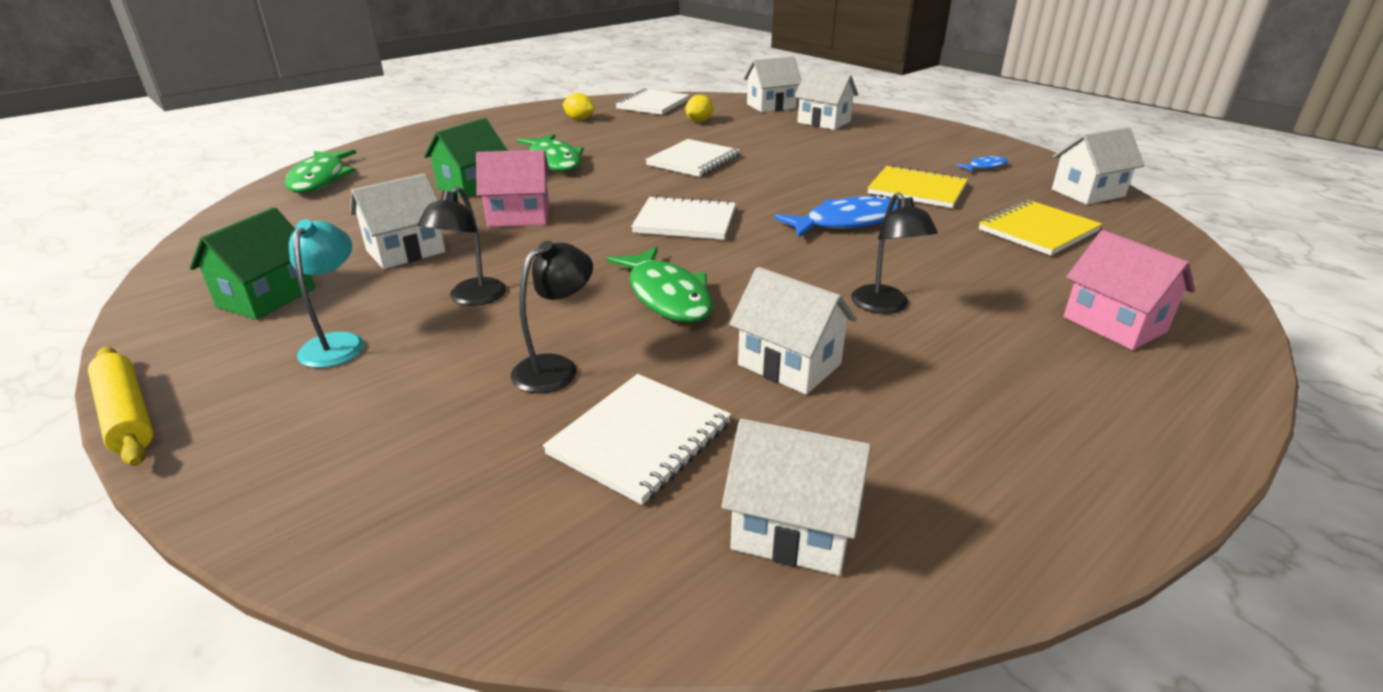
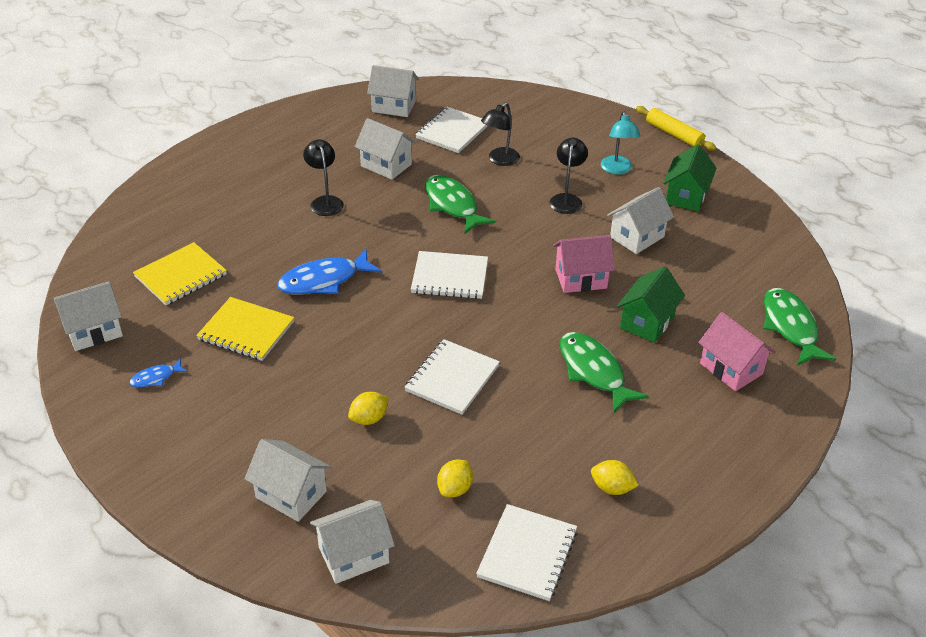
camera: 175 degrees right, 10 degrees up
pink house [1063,230,1195,350] -> pink house moved to [698,312,776,391]
none -> yellow lemon [348,392,389,425]

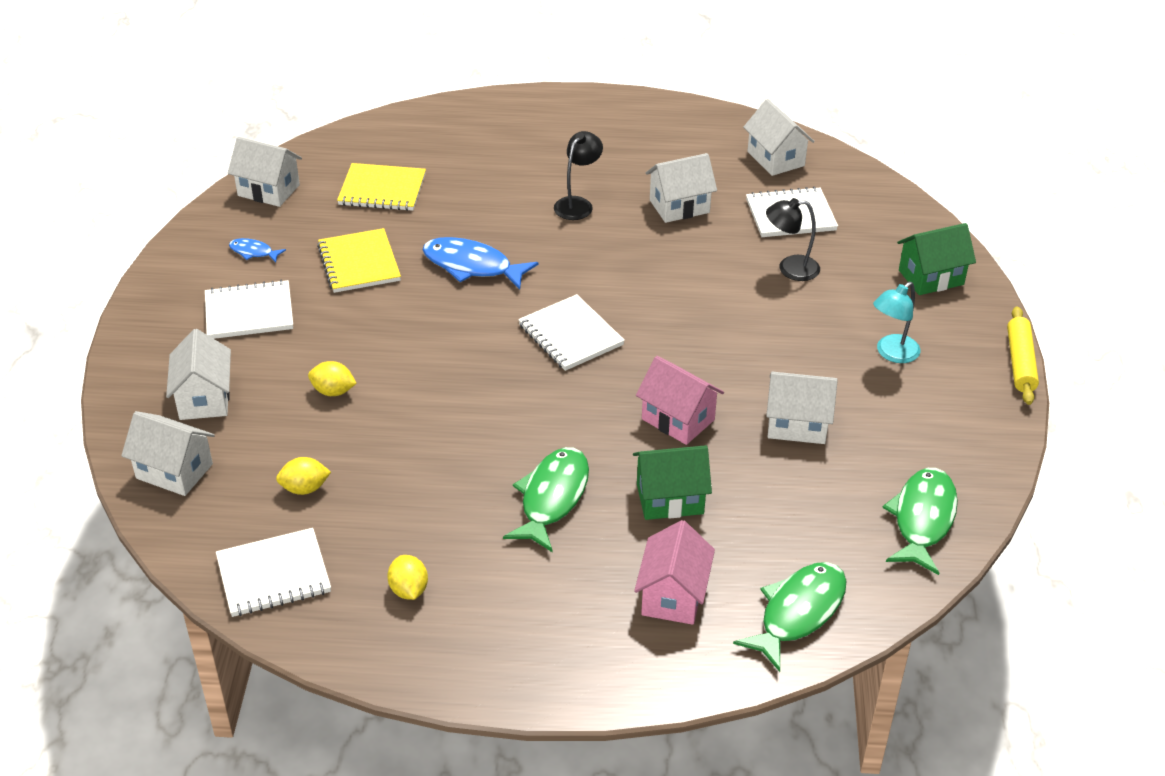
camera: 50 degrees right, 0 degrees up
white house [355,118,416,180] -> white house turned 75 degrees clockwise [646,153,717,223]
white notebook [405,339,500,415] -> white notebook moved to [205,280,293,339]
green fish [425,175,496,233] -> green fish moved to [882,468,958,575]
black lamp [549,138,588,214] -> none
green house [663,144,716,211] -> green house moved to [897,223,976,295]

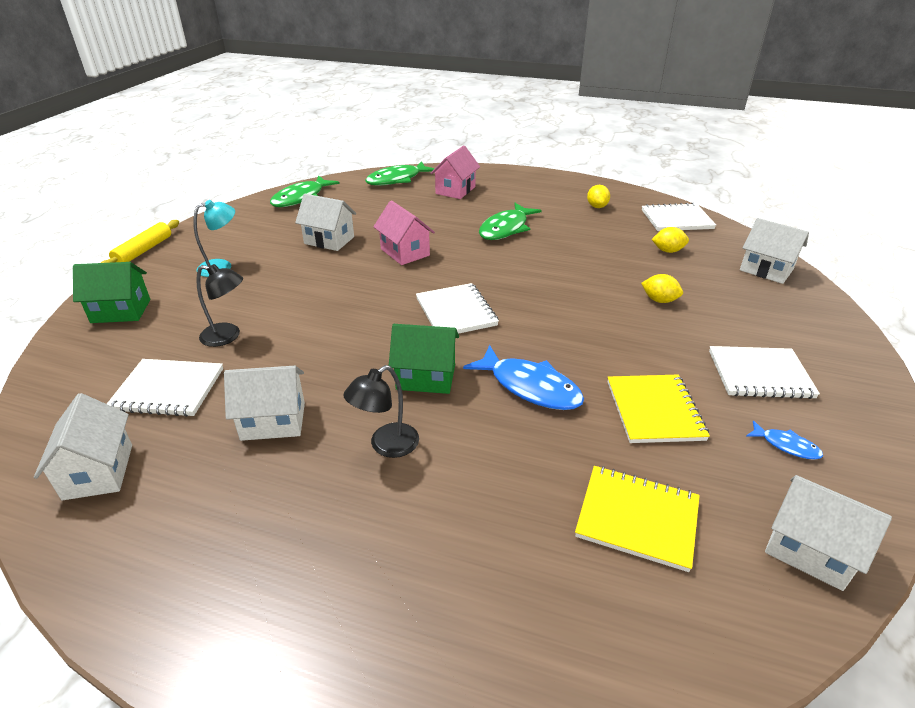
camera: 165 degrees left, 5 degrees down
white house [166,329,231,420] -> none
green house [633,445,712,520] -> green house moved to [389,324,459,394]

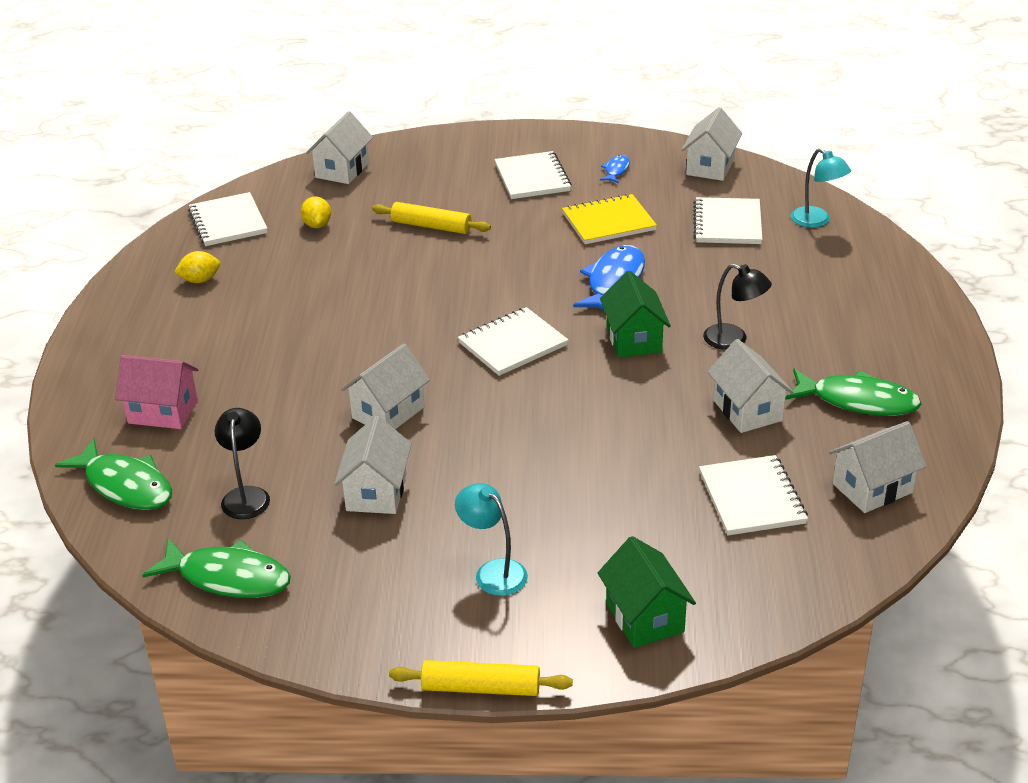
camera: 105 degrees left, 0 degrees up
black lamp [196,264,243,347] -> black lamp moved to [215,408,270,519]
pink house [373,200,435,265] -> white house [341,344,430,429]
green fish [479,203,542,240] -> green fish moved to [785,369,921,416]
yellow notebook [575,466,700,572] -> white notebook [694,197,762,244]
yellow lemon [641,274,683,303] -> yellow rolling pin [372,202,491,234]
none -> turquoise lamp [791,148,851,228]

